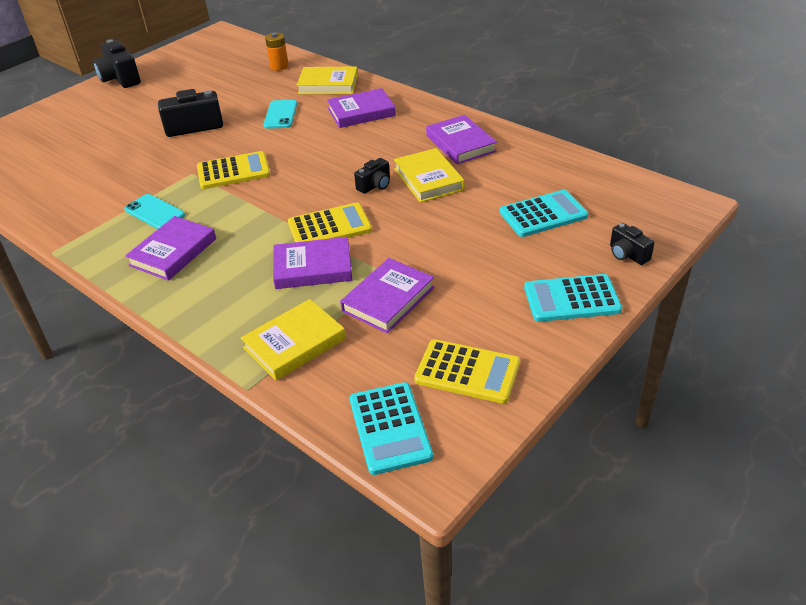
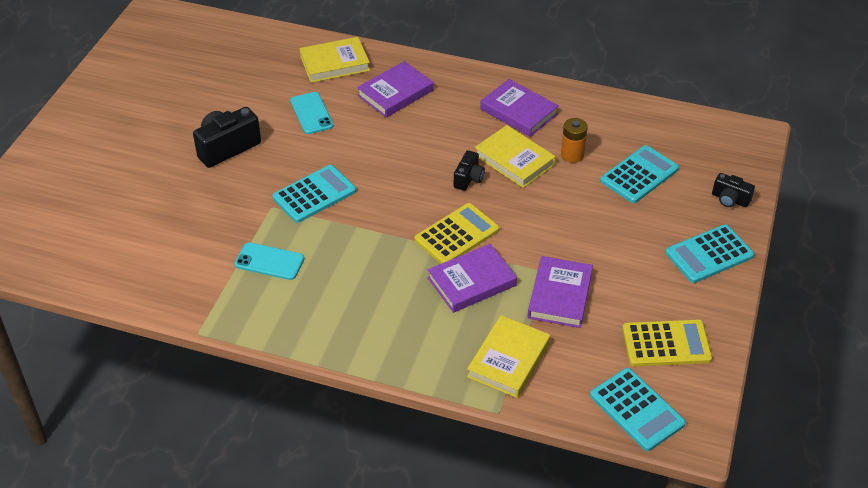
camera: 25 degrees left, 5 degrees up
black camera [93,39,141,88] -> none
purple book [125,216,216,281] -> none
yellow calculator [197,151,270,189] -> turquoise calculator [272,165,356,223]
orange battery [265,32,289,71] -> orange battery moved to [561,118,588,163]

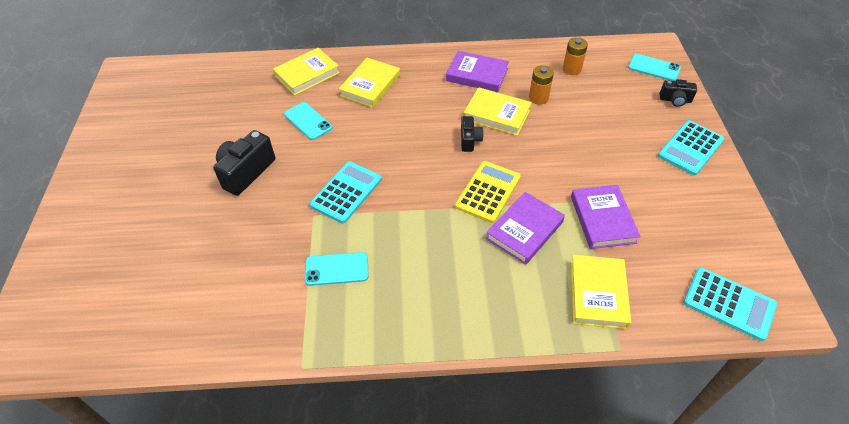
camera: 20 degrees left, 5 degrees up
purple book [357,61,433,118] -> yellow book [339,58,400,108]
turquoise calculator [600,145,679,203] -> none
yellow calculator [622,320,712,367] -> none
none -> orange battery [563,37,588,75]
none -> turquoise phone [628,54,681,81]

